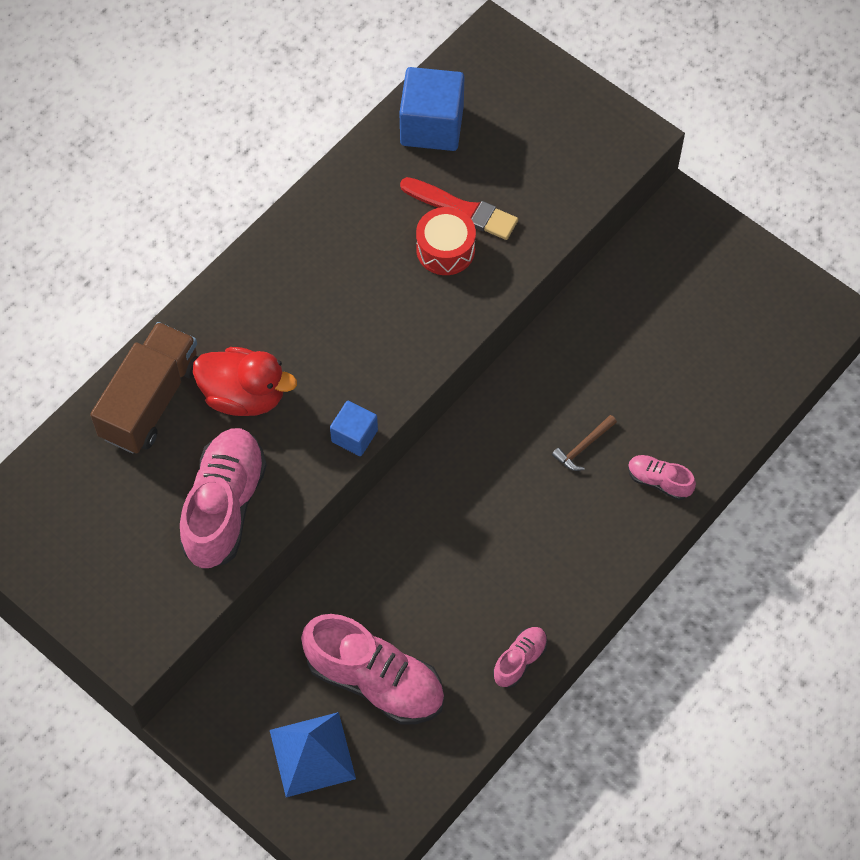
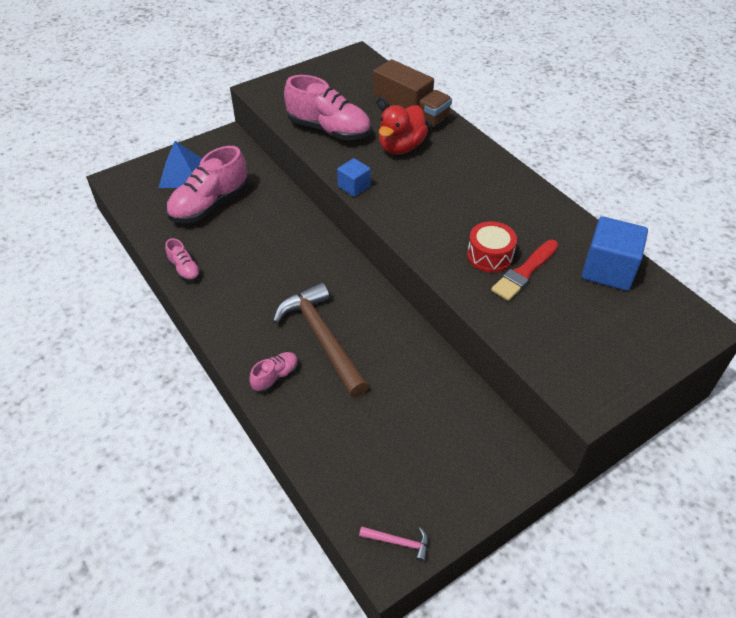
camera: 105 degrees right, 15 degrees down
brown hammer [552,415,617,471] -> brown hammer [273,282,369,397], size x2.44
none -> pink hammer [359,526,428,562]

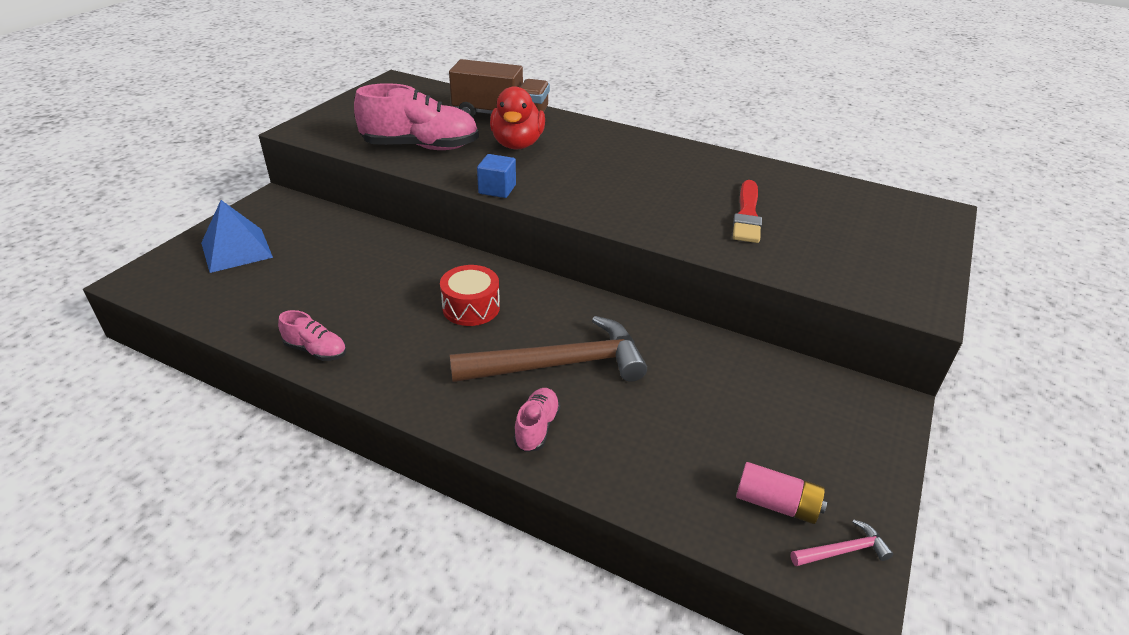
camera: 30 degrees left, 10 degrees down
pink shoe [166,146,248,223] -> none
brown hammer [273,282,369,397] -> brown hammer turned 135 degrees clockwise [450,316,647,382]
red drum [467,221,517,273] -> red drum moved to [440,265,500,326]
blue cube [582,216,648,291] -> none
none -> pink battery [736,462,827,524]

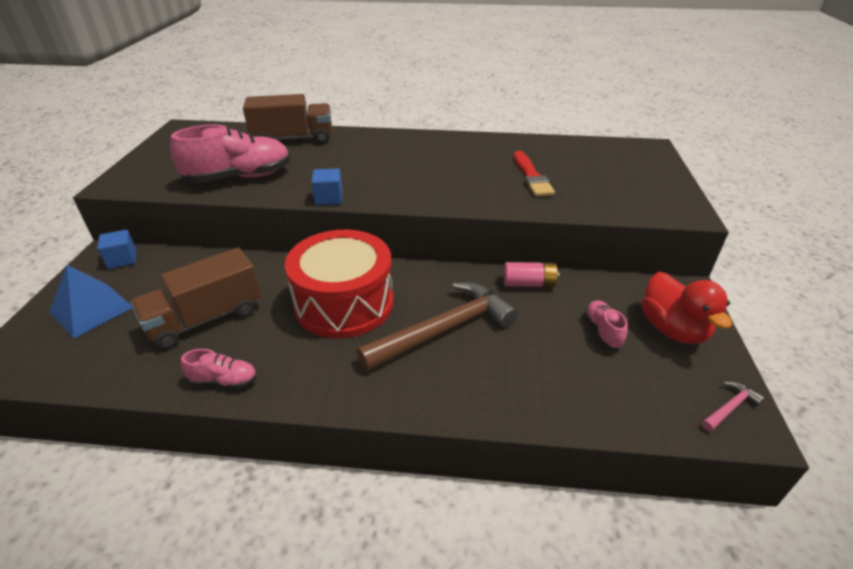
camera: 20 degrees left, 0 degrees up
red drum [440,265,500,326] -> red drum [285,230,394,338], size x1.95
red duck [490,86,545,150] -> red duck moved to [642,272,732,344]
pink shoe [513,388,561,452] -> pink shoe moved to [584,300,628,350]
pink battery [736,462,827,524] -> pink battery moved to [504,262,559,287]
none -> blue cube [97,230,136,269]
none -> brown truck [131,248,262,349]

